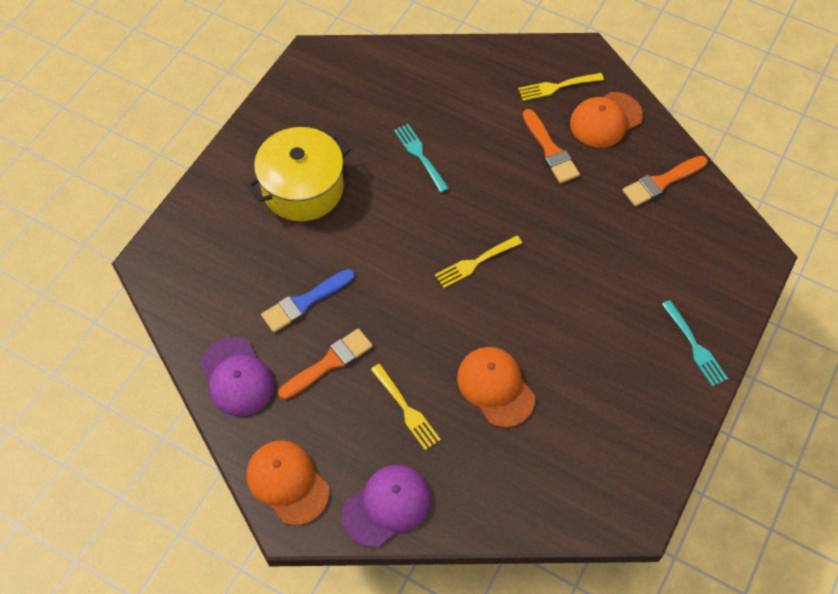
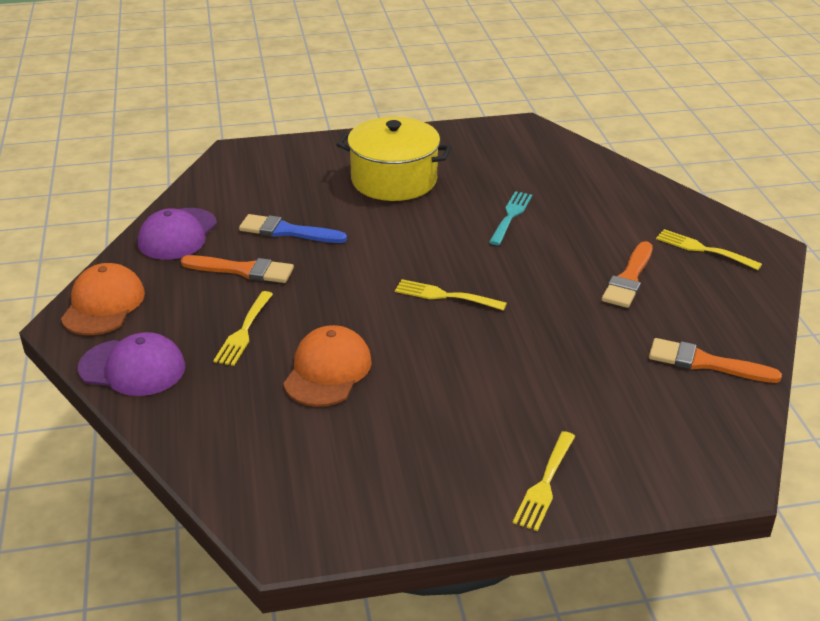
camera: 50 degrees right, 25 degrees down
orange cap [570,92,643,148] -> none
turquoise fork [661,300,728,387] -> yellow fork [513,431,575,531]

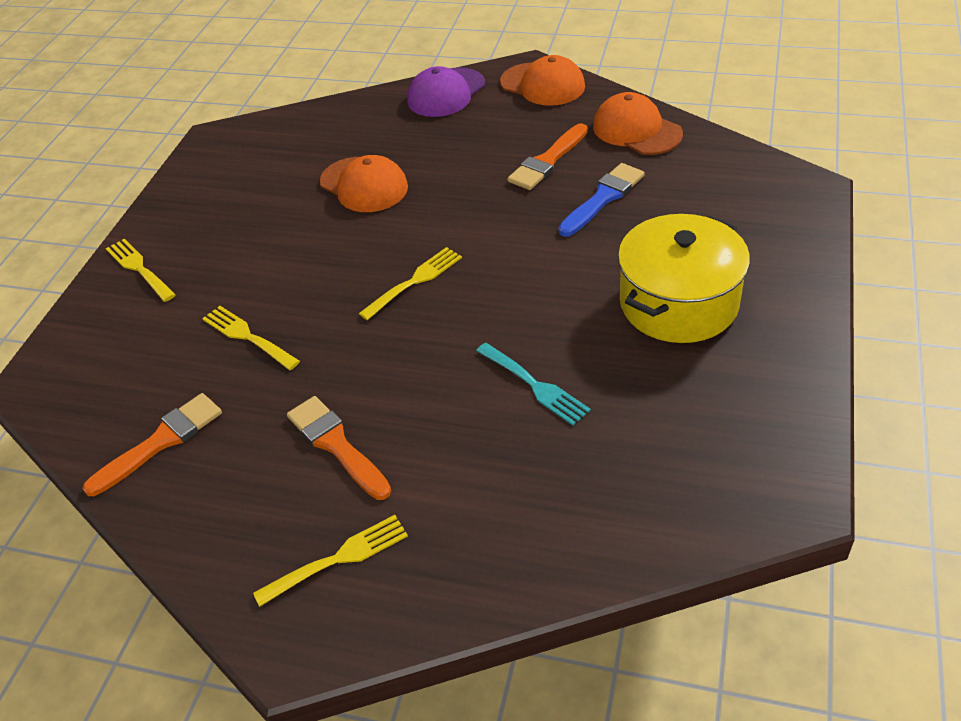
camera: 120 degrees right, 10 degrees up
purple cap [138,208,217,260] -> orange cap [593,92,683,155]
yellow fork [213,291,273,366] -> yellow fork moved to [202,306,300,370]

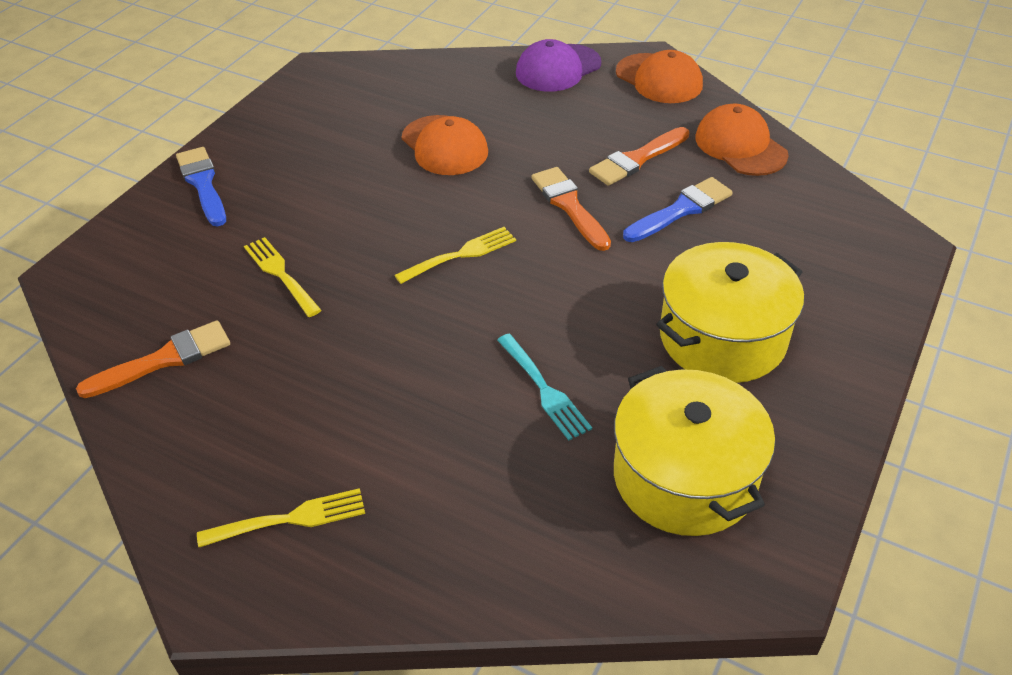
camera: 10 degrees right, 0 degrees up
yellow fork [106,238,176,302] -> blue brush [176,147,226,227]
orange brush [287,396,391,500] -> orange brush moved to [532,167,611,251]
none -> yellow pot [614,366,775,536]

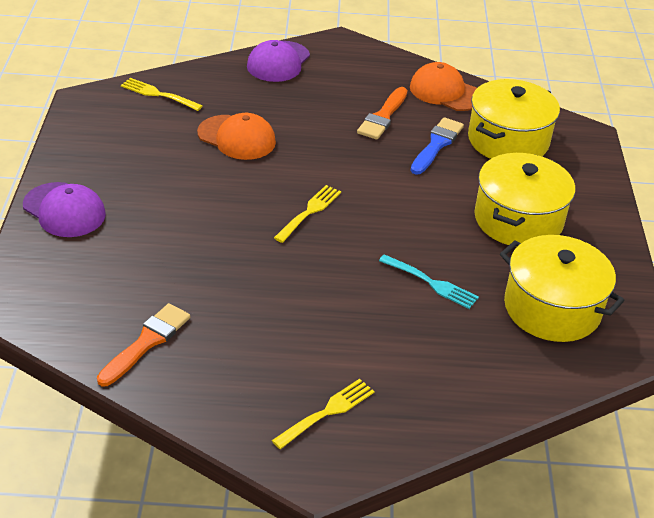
camera: 30 degrees left, 5 degrees down
blue brush [176,147,226,227] -> purple cap [23,182,106,237]
yellow fork [244,237,321,317] -> yellow fork moved to [121,78,202,111]
orange brush [532,167,611,251] -> none
orange cap [616,50,703,103] -> none
none -> yellow pot [468,79,560,159]

